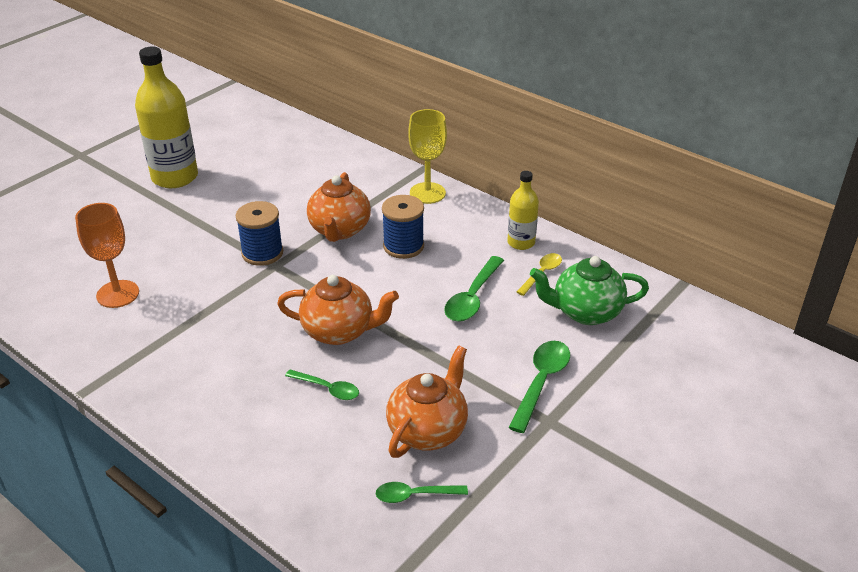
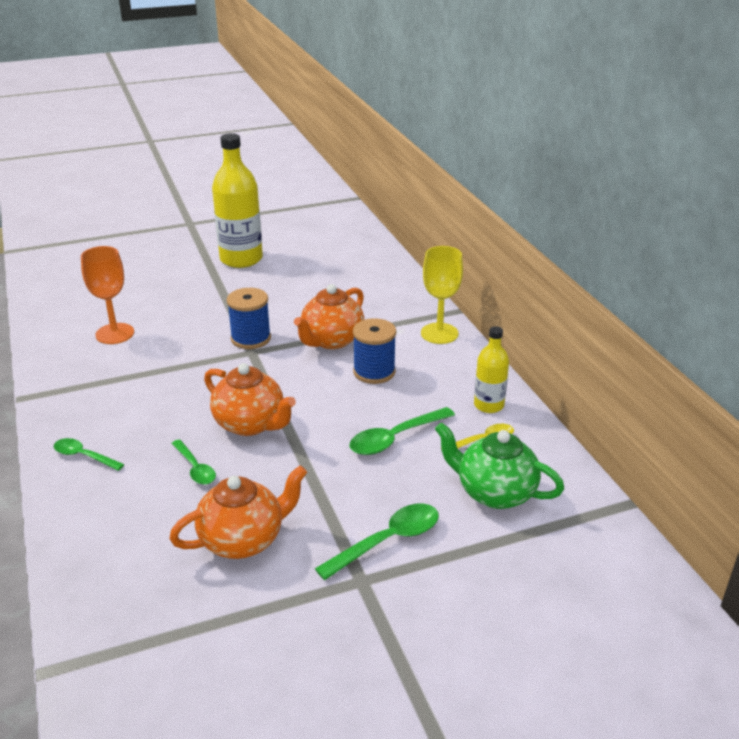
camera: 30 degrees right, 5 degrees down
green spoon [375,482,468,503] -> green spoon moved to [54,438,125,471]

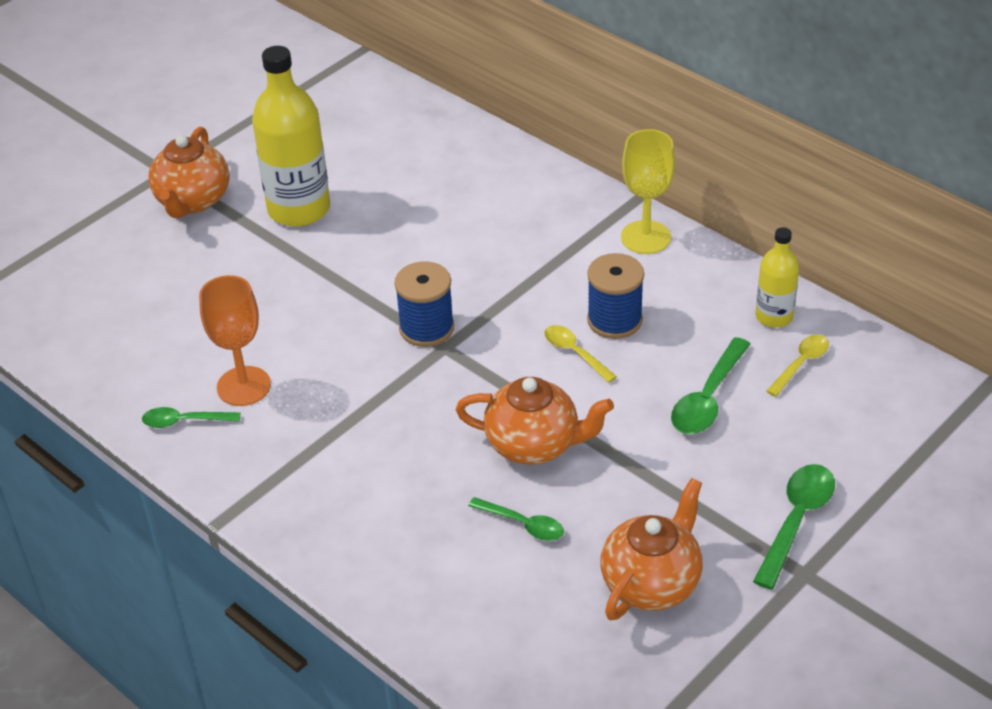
camera: 25 degrees left, 10 degrees up
green spoon [54,438,125,471] -> green spoon moved to [142,407,240,428]
orange teapot [294,284,364,349] -> orange teapot moved to [148,127,230,218]
green teapot [435,422,564,509] -> none
none -> yellow spoon [544,325,617,383]

